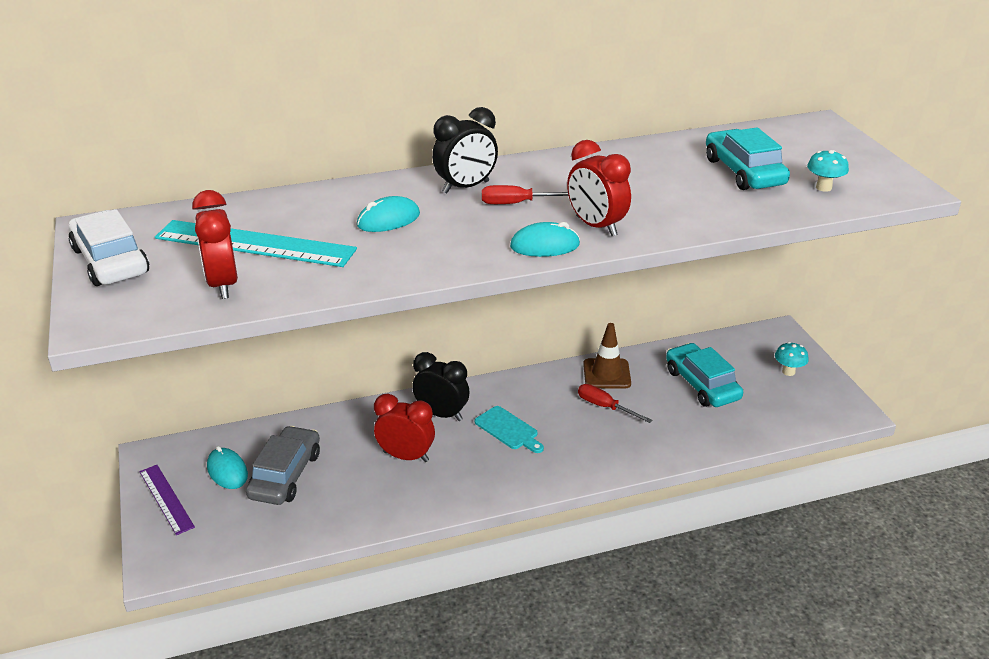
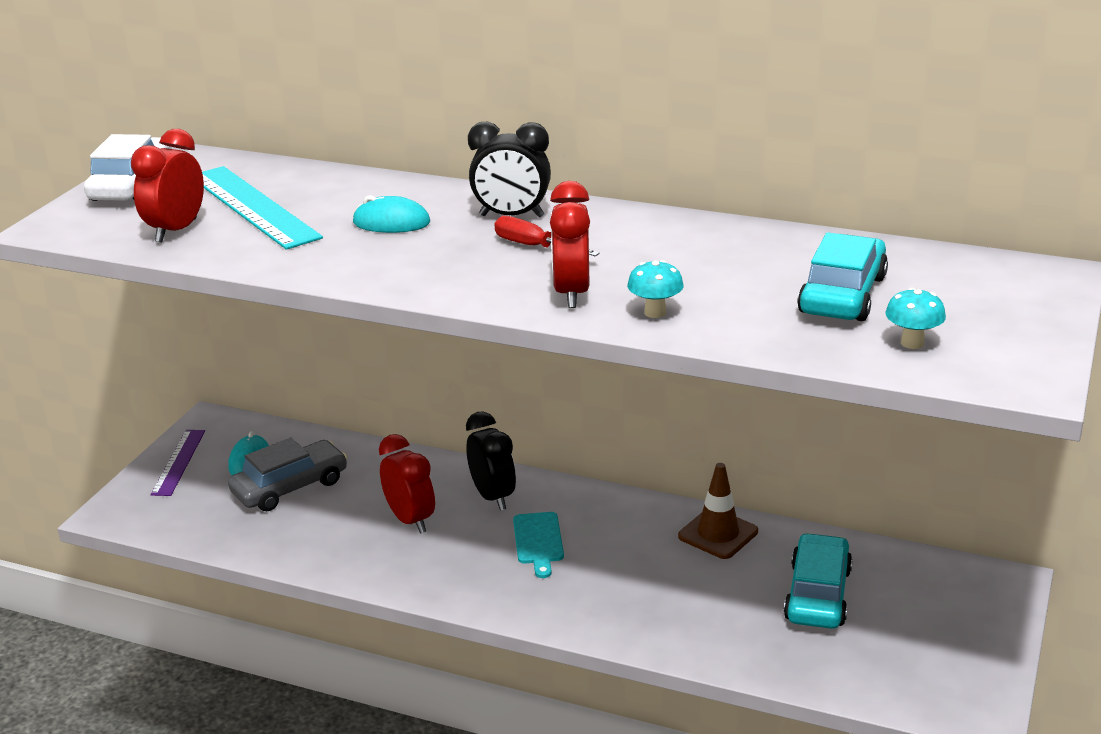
camera: 40 degrees right, 5 degrees down
turquoise mouse [510,222,580,257] -> none
red screwdriver [578,384,652,423] -> none
turquoise mushroom [775,342,809,376] -> turquoise mushroom moved to [627,260,684,318]

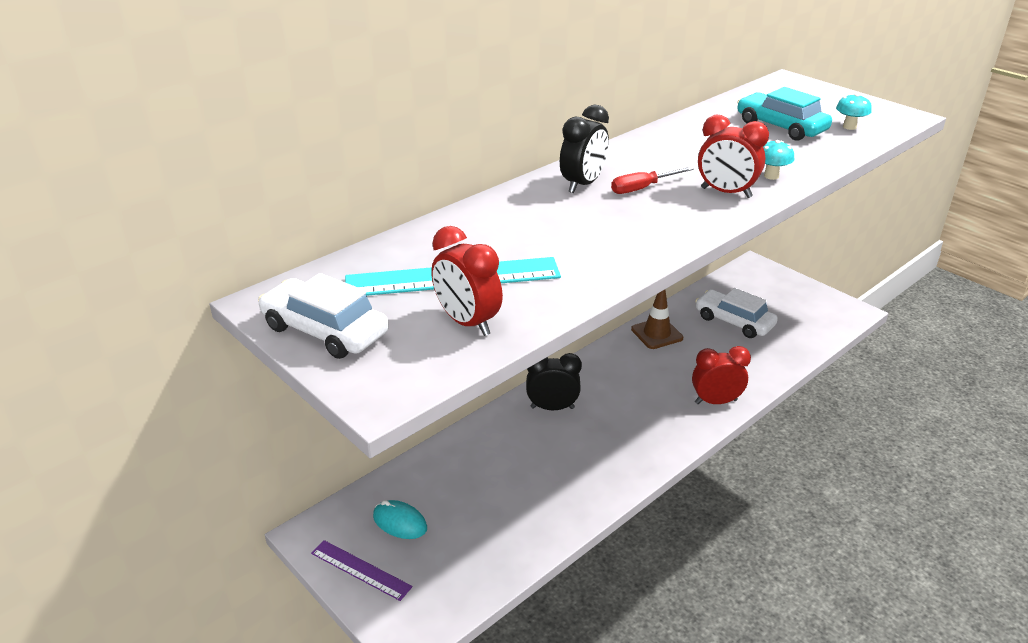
camera: 65 degrees left, 5 degrees up
grey car [228,438,347,511] -> none
turquoise mouse [352,195,430,233] -> none
red clock [379,434,435,534] -> red clock moved to [692,346,751,404]
turquoise cutting board [513,512,564,578] -> none
turquoise car [784,533,853,629] -> white car [695,288,778,338]

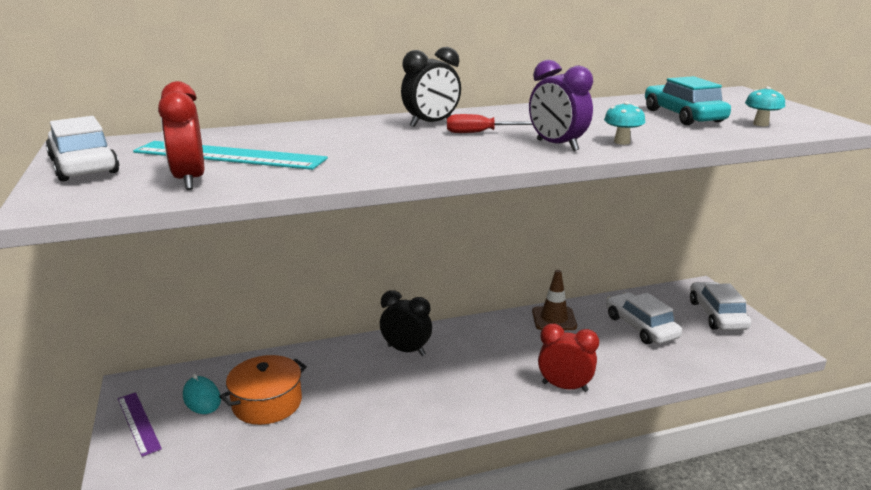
camera: 25 degrees right, 10 degrees down
red clock [698,114,769,198] -> purple clock [529,60,593,151]
none -> orange pot [219,355,307,425]
none -> white car [690,282,751,330]

